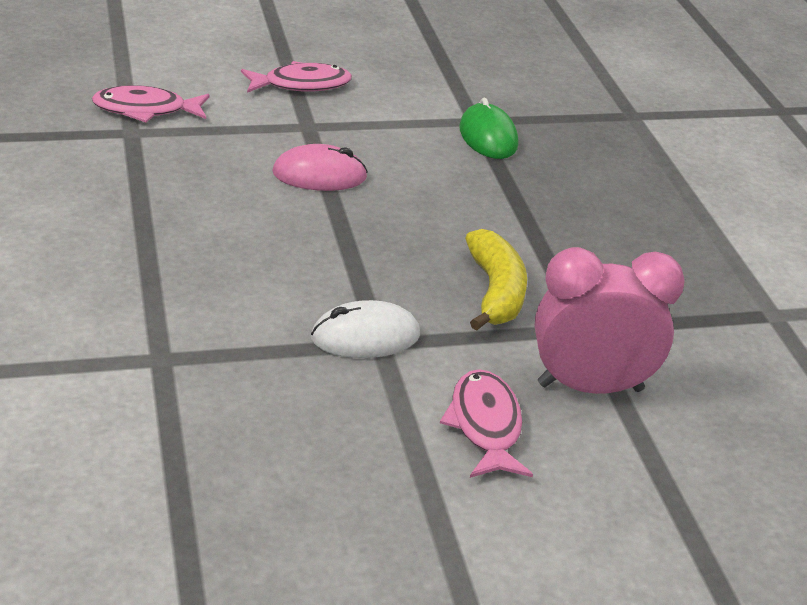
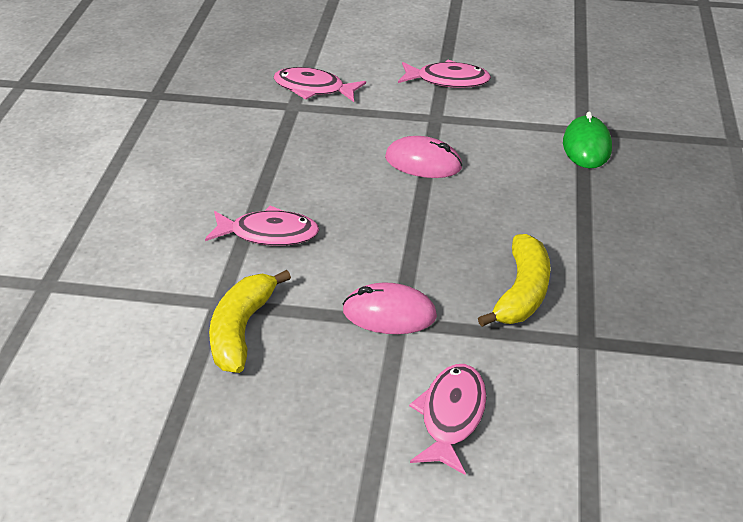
camera: 25 degrees right, 5 degrees up
white mouse [311,300,420,358] -> pink mouse [343,283,437,334]
pink clock [534,247,685,394] -> none
none -> pink fish [205,205,319,246]
none -> yellow banana [209,270,291,373]

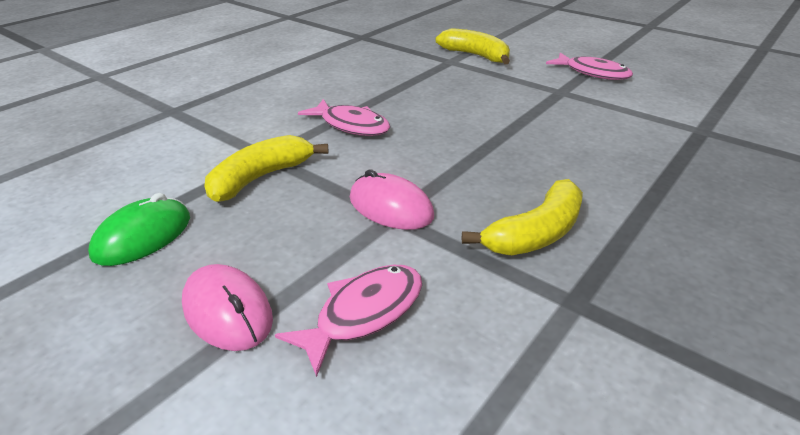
camera: 30 degrees right, 5 degrees down
pink fish [273,67,366,102] -> yellow banana [435,28,510,64]
pink mouse [385,136,462,178] -> pink mouse moved to [182,264,273,351]
green mouse [563,111,612,168] -> green mouse moved to [88,193,190,266]

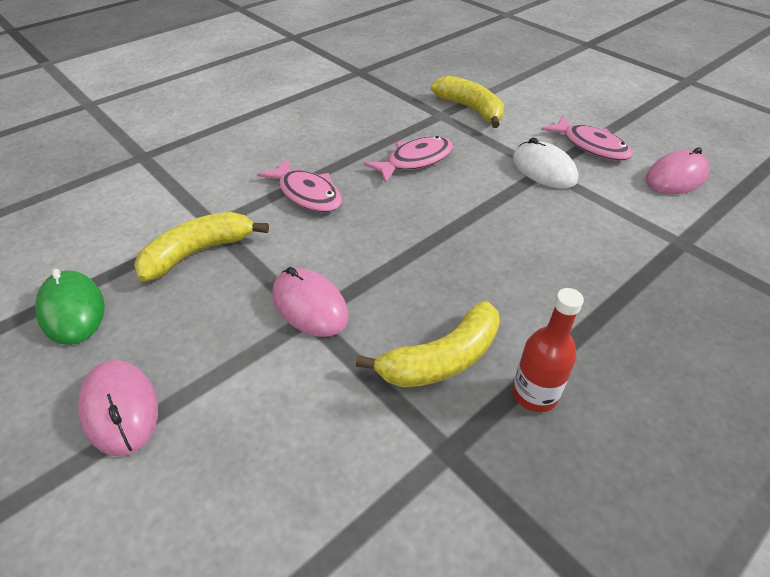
camera: 10 degrees right, 10 degrees up
green mouse [88,193,190,266] -> green mouse turned 75 degrees counterclockwise [35,269,105,345]
pink fish [275,265,422,377] -> pink fish moved to [364,136,453,183]
none -> red bottle [512,288,584,412]
none -> white mouse [513,138,578,189]
none -> pink mouse [646,147,710,194]

